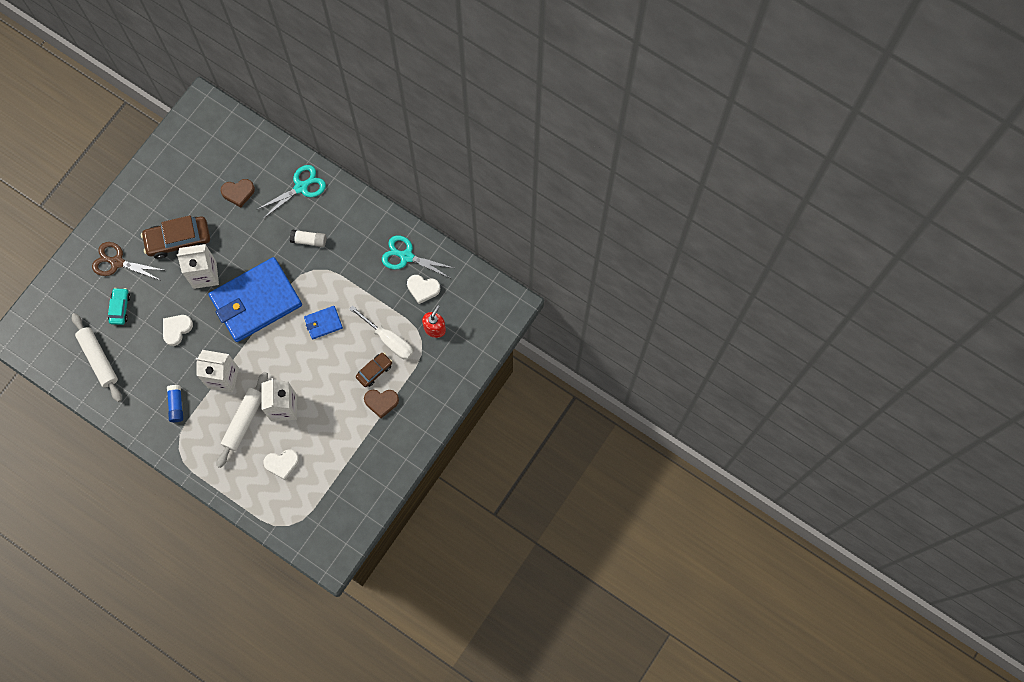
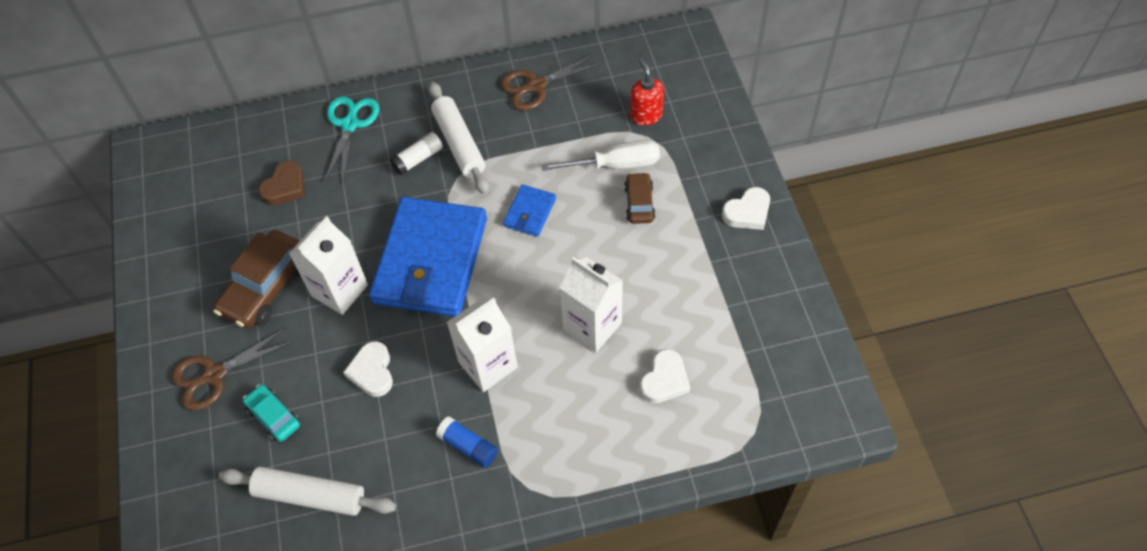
camera: 45 degrees left, 15 degrees down
white rolling pin [217,372,268,468] -> white rolling pin moved to [428,81,489,195]
brown heart [364,390,399,418] -> none
turquoise scissors [382,236,454,278] -> brown scissors [501,53,604,111]
white heart [407,275,440,304] -> white heart moved to [722,187,770,230]

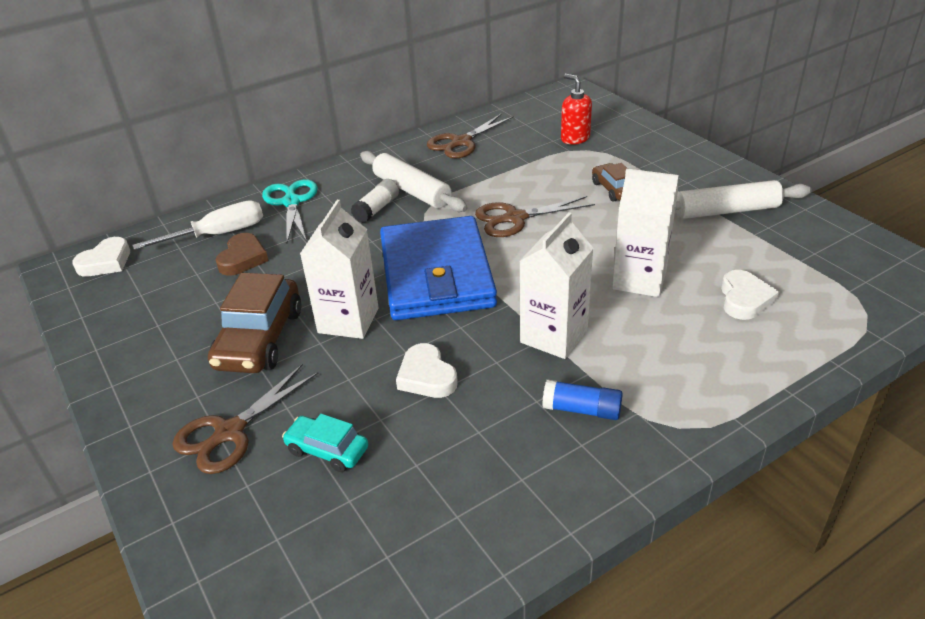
camera: 20 degrees left, 20 degrees down
white rolling pin [219,467,396,516] -> white rolling pin moved to [675,180,811,219]
blue wallet [503,184,556,237] -> brown scissors [475,196,595,237]
white screwdriver [541,140,660,171] -> white screwdriver moved to [132,200,263,250]
white heart [722,187,770,230] -> white heart moved to [72,237,130,277]

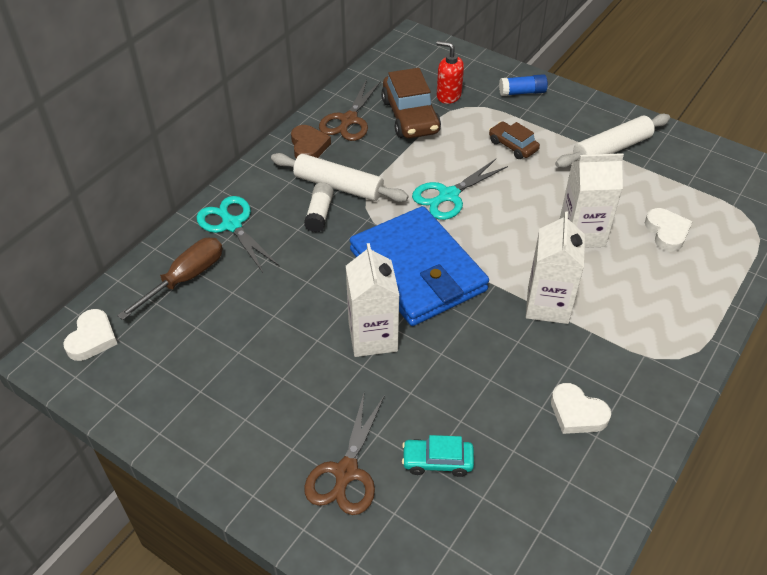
camera: 25 degrees left, 10 degrees up
white screwdriver [132,200,263,250] -> brown screwdriver [117,238,223,320]
brown car [208,273,302,373] -> brown car moved to [381,68,441,138]
brown heart [216,233,269,276] -> brown heart moved to [291,125,331,158]
white heart [396,343,458,398] -> white heart moved to [551,383,611,434]
brown scissors [475,196,595,237] -> turquoise scissors [412,159,508,220]
blue glue stick [542,379,623,420] -> blue glue stick moved to [499,74,548,96]

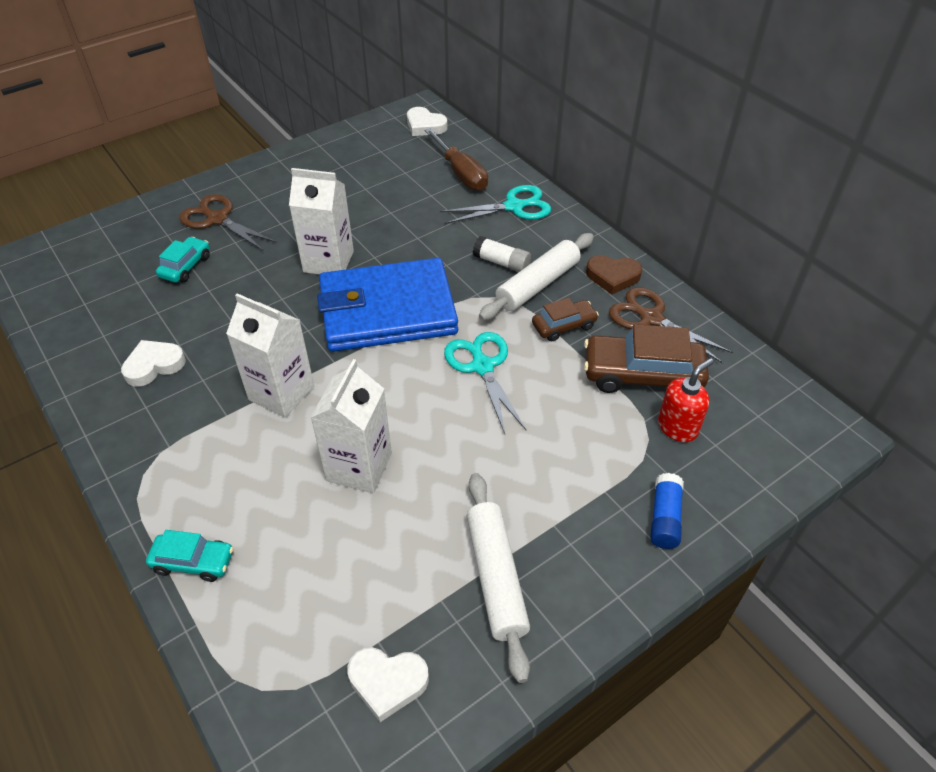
camera: 110 degrees right, 0 degrees up
brown car [489,121,540,159] -> brown car moved to [532,298,599,341]
white heart [645,208,693,252] -> white heart moved to [347,647,429,722]
none -> turquoise car [146,530,233,582]

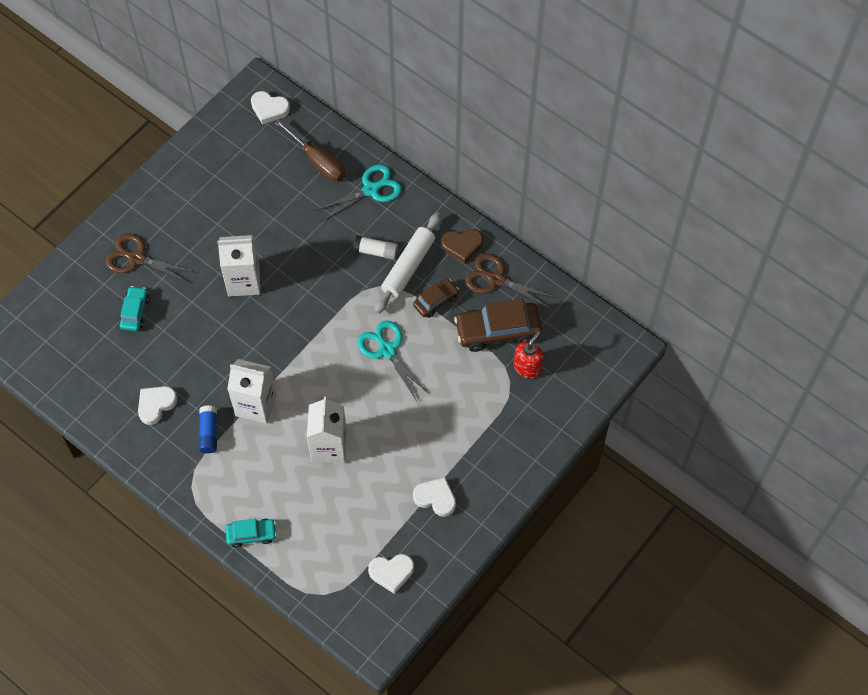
camera: 15 degrees left, 15 degrees up
blue wallet [317,258,458,352] -> none
white rolling pin [466,473,530,683] -> white heart [413,477,456,517]
blue glue stick [650,473,684,549] -> blue glue stick moved to [198,405,217,453]

